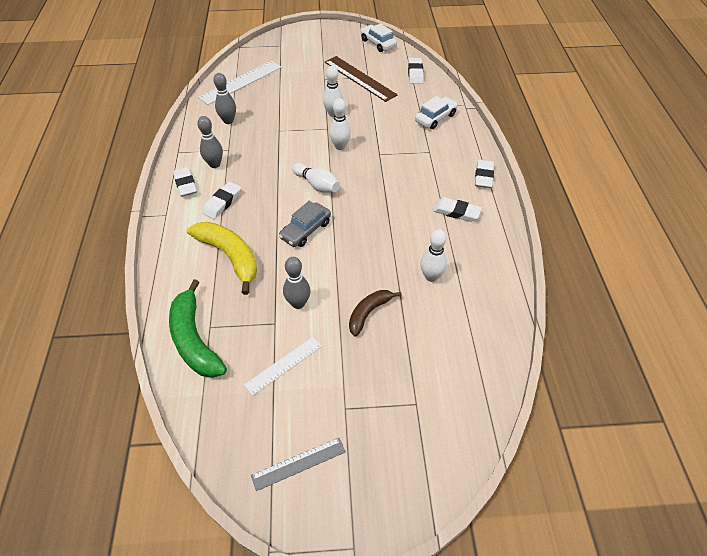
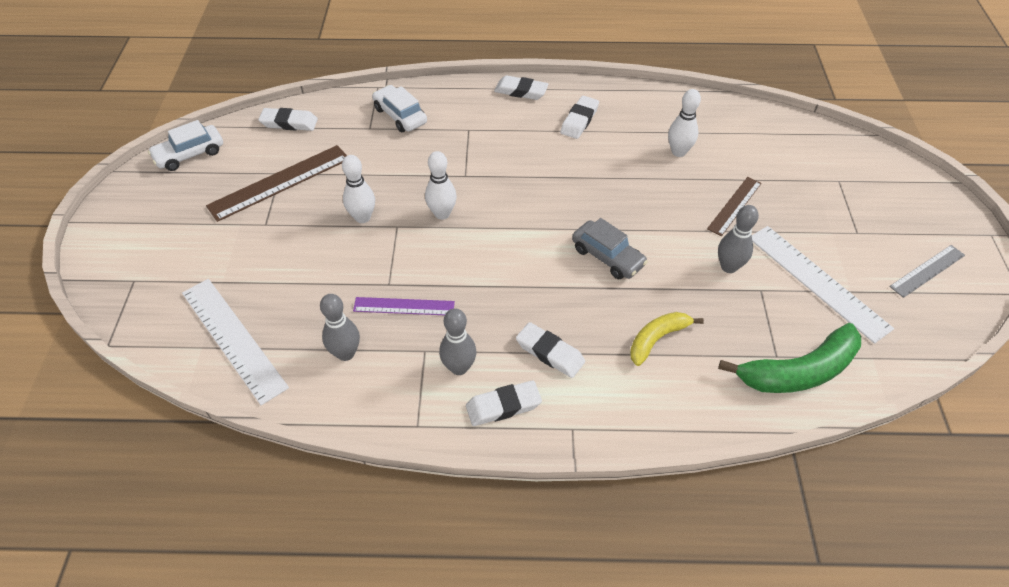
camera: 85 degrees left, 0 degrees up
yellow banana [187,222,257,295] -> yellow banana [630,312,704,366], size x0.61
white ruler [244,337,322,396] -> white ruler [752,226,894,344], size x1.66
grey ruler [251,438,346,491] -> grey ruler turned 75 degrees clockwise [889,245,965,298]
white bowling pin [292,163,340,193] -> none
brown banana [349,290,402,337] -> brown ruler [707,177,762,236]
none -> purple ruler [353,297,455,315]

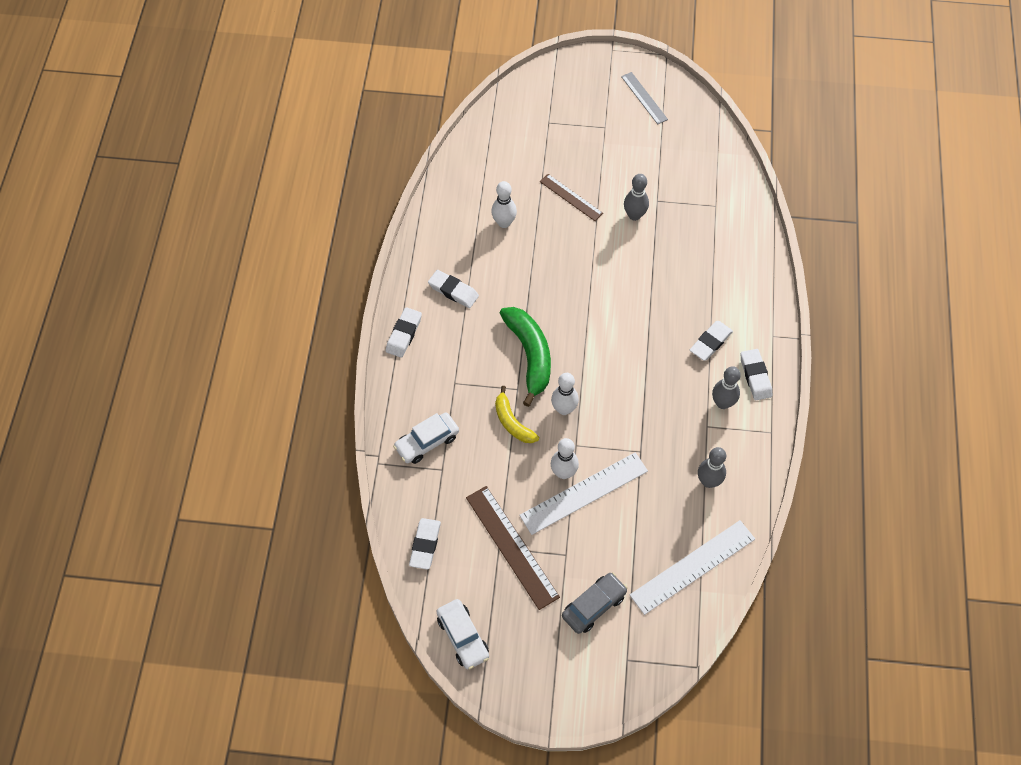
camera: 85 degrees left, 10 degrees up
purple ruler [353,297,455,315] -> none
grey car [572,218,648,279] -> grey car moved to [562,572,628,634]
yellow banana [630,312,704,366] -> yellow banana moved to [495,386,539,443]
green banana [718,323,861,393] -> green banana moved to [500,307,551,407]
white ruler [752,226,894,344] -> white ruler moved to [519,452,648,535]

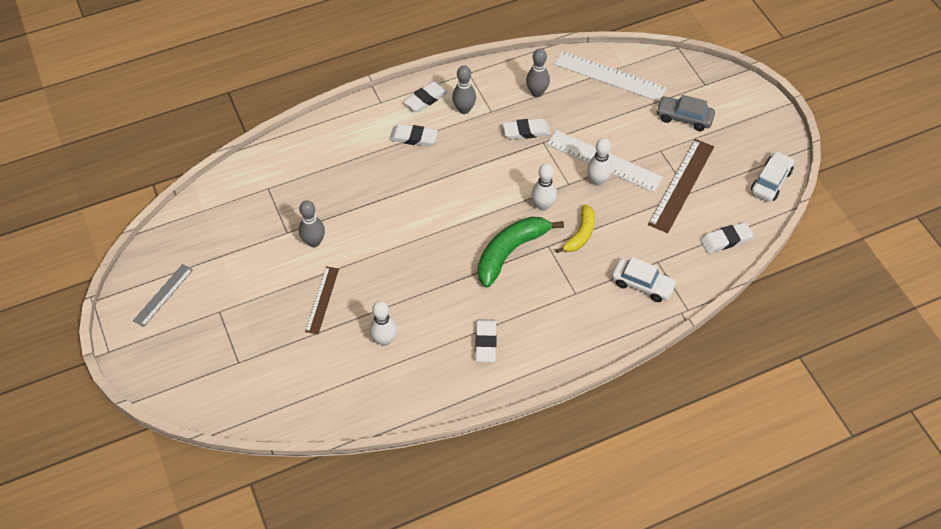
camera: 120 degrees left, 5 degrees down
white eraser [386,307,422,358] -> white eraser moved to [503,118,551,140]

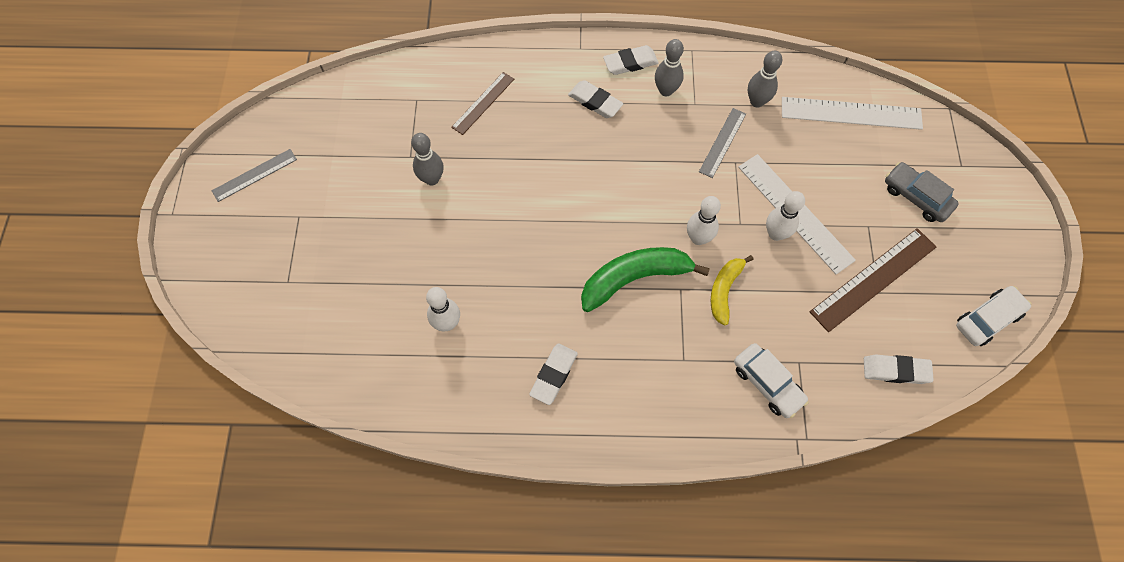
camera: 25 degrees right, 10 degrees up
brown ruler [305,266,339,334] -> brown ruler moved to [451,72,514,135]
white eraser [503,118,551,140] -> grey ruler [699,108,746,178]
white ruler [554,51,667,102] -> white ruler turned 45 degrees counterclockwise [782,97,923,130]
yellow banana [556,204,595,253] -> yellow banana turned 150 degrees clockwise [711,255,754,326]

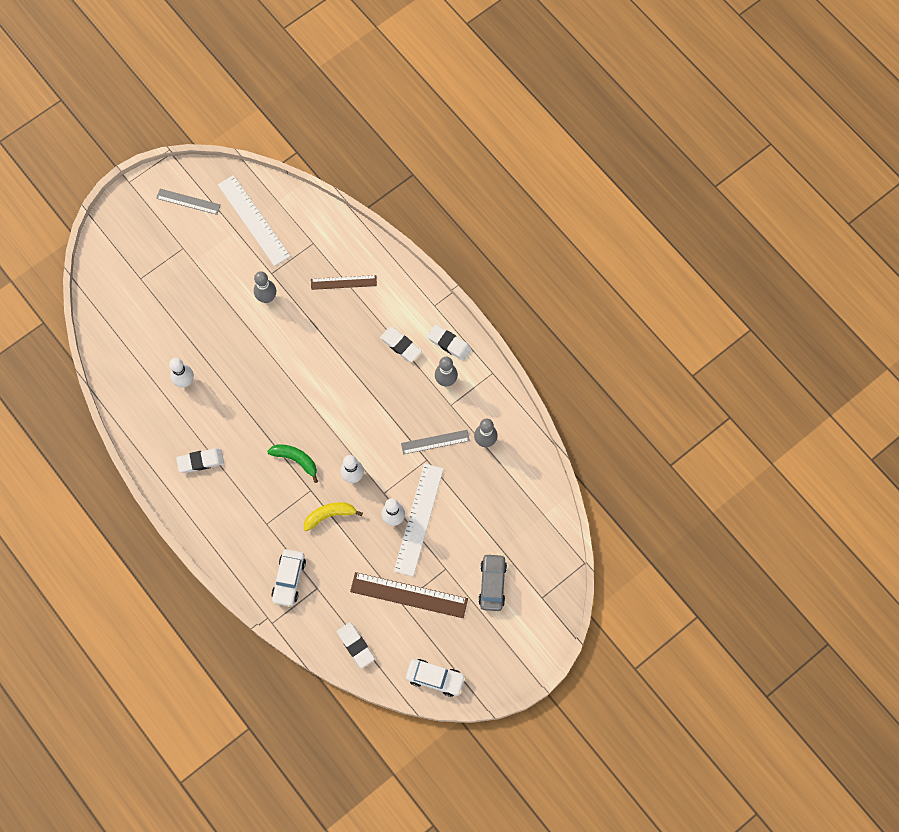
camera: 50 degrees right, 5 degrees up
white eraser [568,80,624,118] -> white eraser turned 45 degrees counterclockwise [380,327,422,362]
green banana [581,247,710,312] -> green banana [267,445,318,483], size x0.61
white ruler [782,97,923,130] -> white ruler moved to [218,175,290,266]

